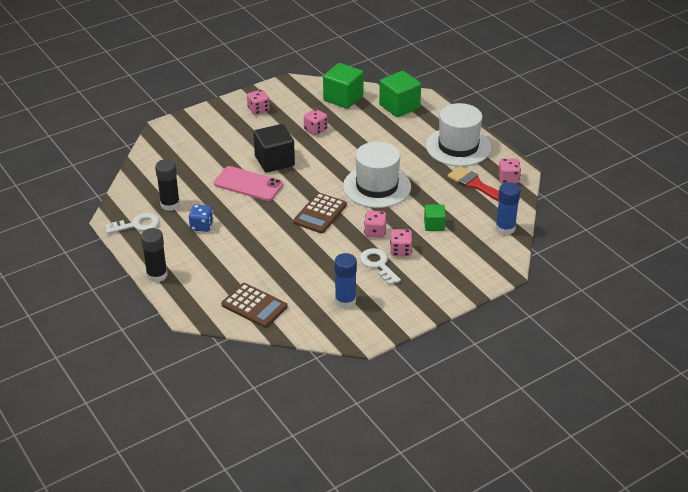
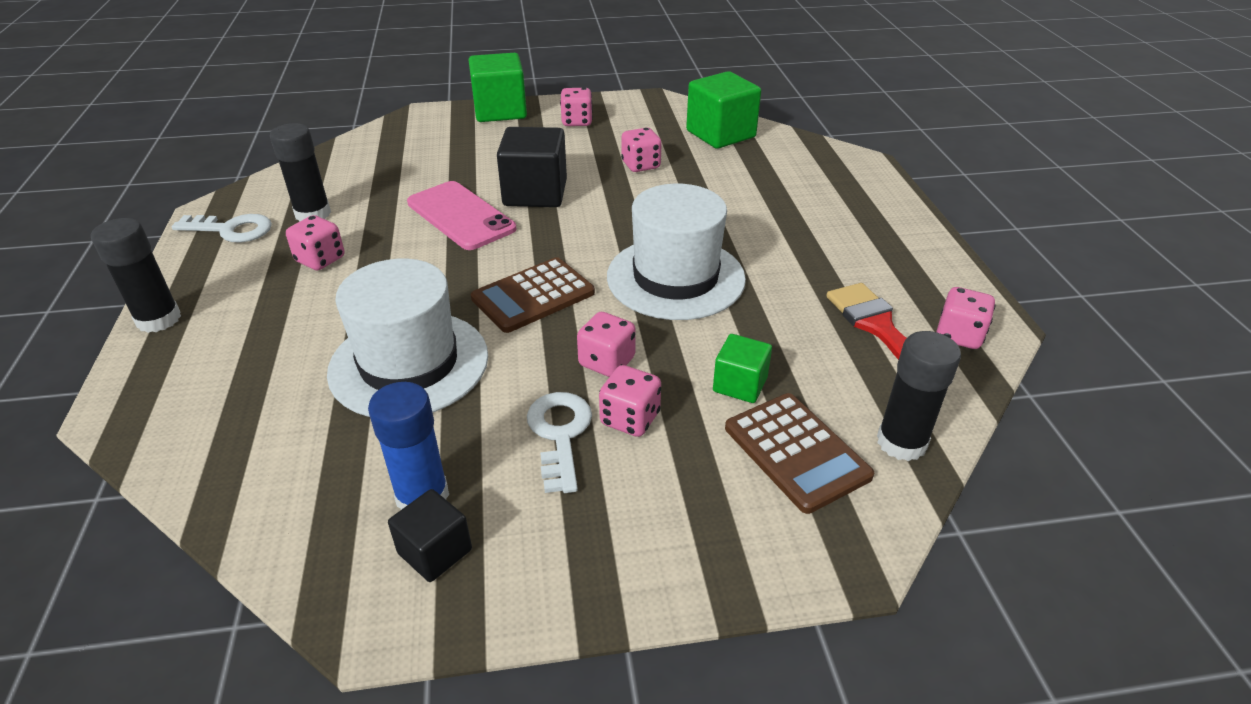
camera: 25 degrees right, 0 degrees up
blue dice [189,204,214,232] -> pink dice [286,215,344,270]
brown calculator [221,283,288,328] -> brown calculator moved to [725,393,874,514]
green cube [379,71,421,117] -> green cube moved to [469,53,527,122]
white hat [426,103,491,166] -> white hat moved to [327,259,488,417]
blue glue stick [496,182,521,235] -> black glue stick [877,331,961,461]
none -> black cube [388,489,472,582]

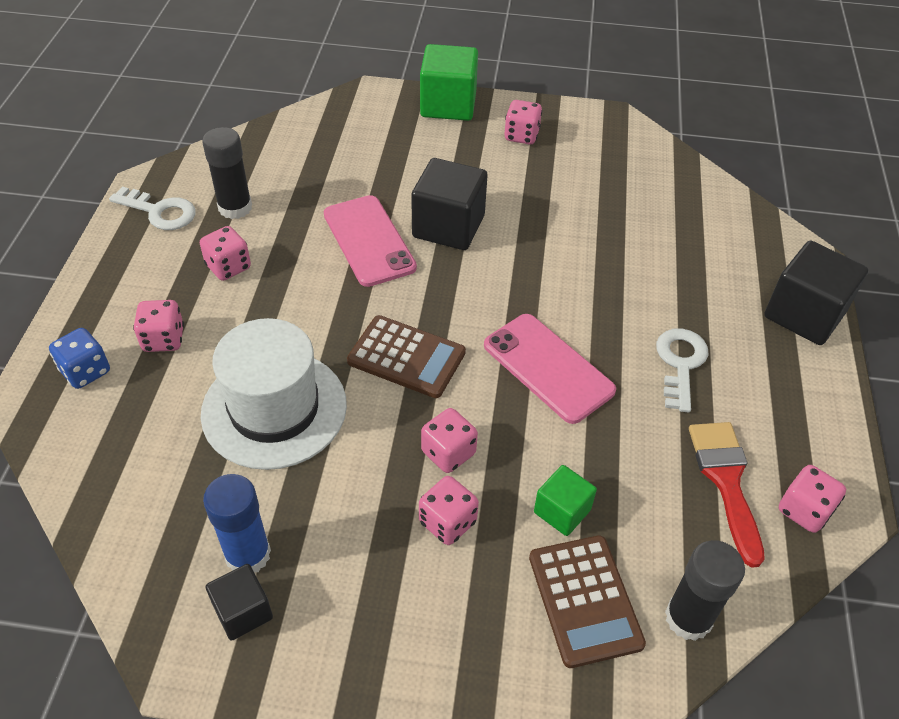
camera: 15 degrees right, 10 degrees up
black glue stick [91,218,181,333] -> none
brown calculator [471,257,595,333] -> brown calculator turned 135 degrees counterclockwise [347,315,466,398]
white key [527,392,592,493] -> white key moved to [656,328,709,413]
white hat [607,184,746,320] -> pink phone [484,314,616,424]
pink dice [621,128,662,172] -> pink dice moved to [133,300,184,352]
green cube [686,71,761,149] -> none
none -> blue dice [49,328,110,389]
none -> black cube [764,241,868,345]

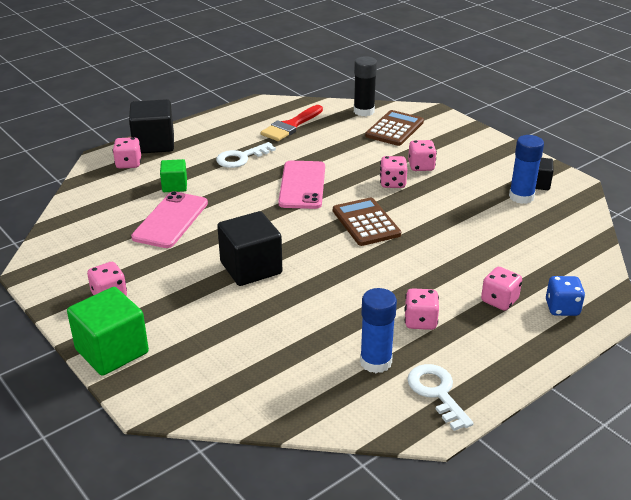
camera: 135 degrees left, 15 degrees down
white hat [201,318,347,470] -> none
black glue stick [202,127,252,219] -> blue glue stick [360,288,397,373]
pink phone [324,195,417,287] -> pink phone moved to [131,191,208,248]
green cube [534,465,597,536] -> green cube moved to [160,159,187,192]
pink dice [779,465,846,533] -> pink dice moved to [113,137,141,169]

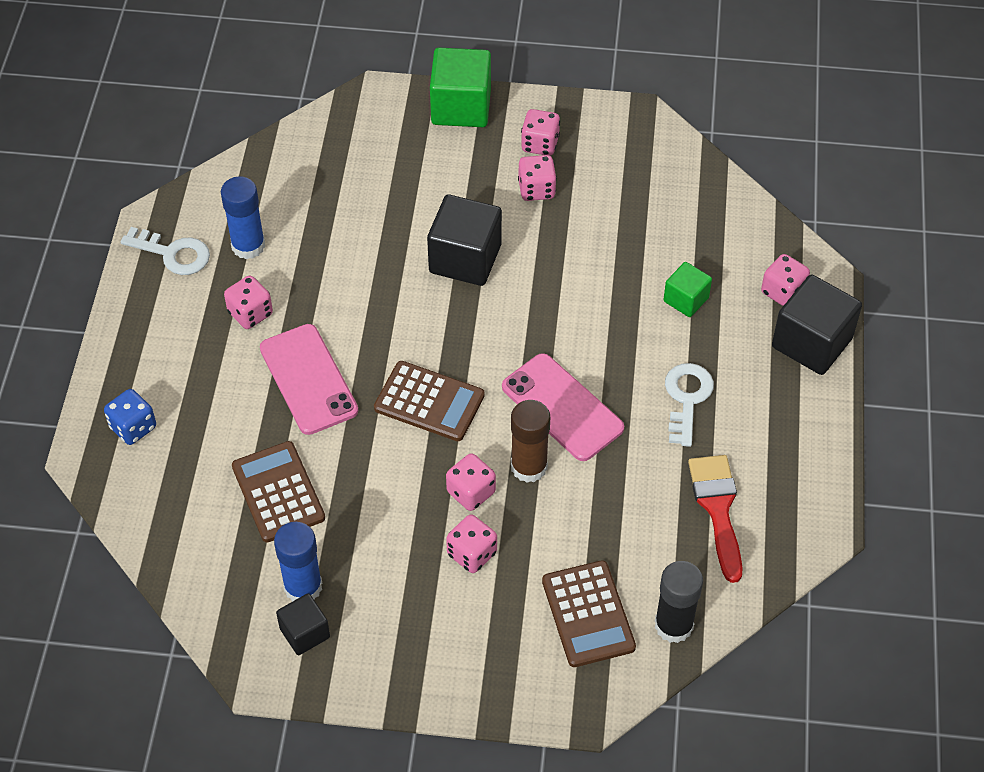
camera: 135 degrees right, 20 degrees up
pink phone [131,191,208,248] -> pink phone moved to [260,324,358,435]
pink dice [481,267,522,311] -> pink dice moved to [518,155,557,201]
none -> brown calculator [232,441,325,542]
none -> brown glue stick [511,400,550,483]

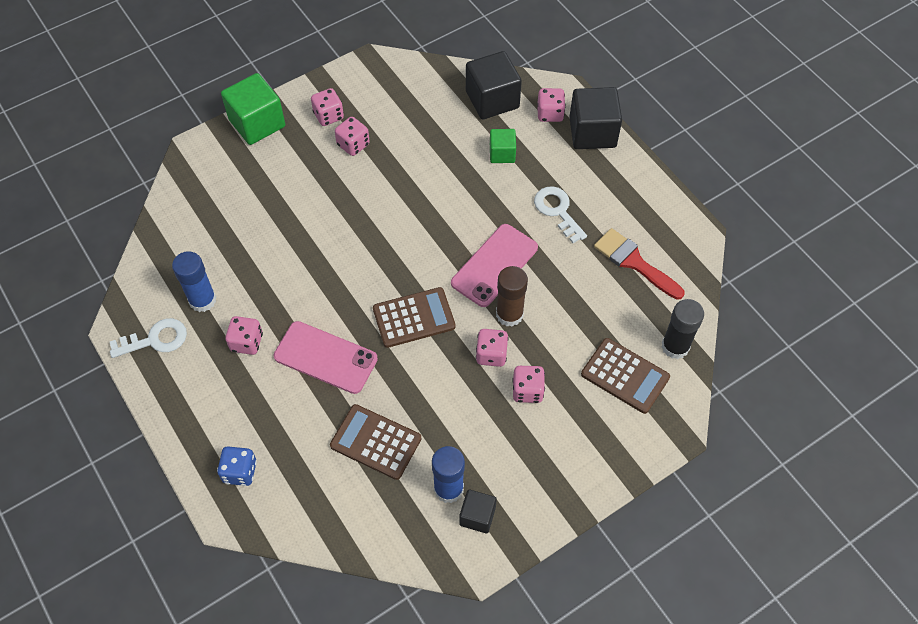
camera: 40 degrees left, 5 degrees up
black cube [427,194,502,286] -> black cube moved to [466,51,522,119]
pink phone [502,353,624,461] -> pink phone turned 60 degrees counterclockwise [451,224,538,307]

